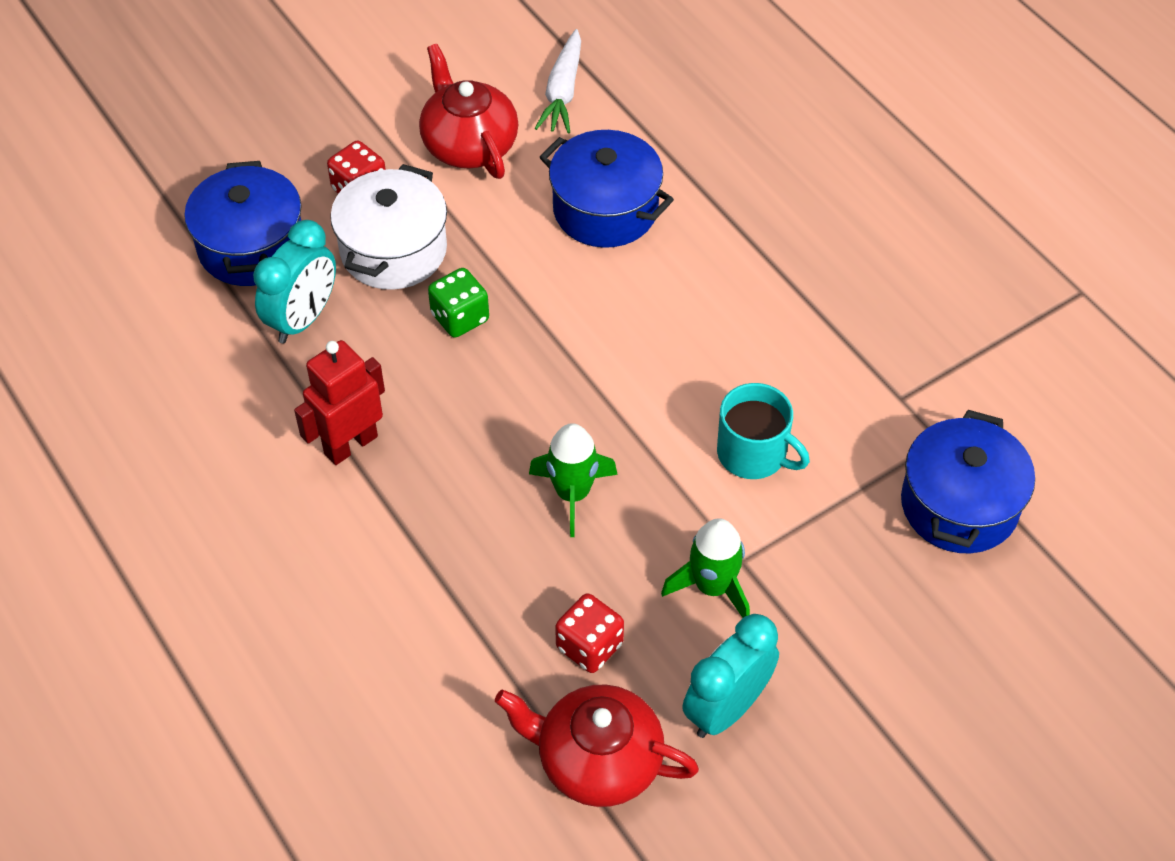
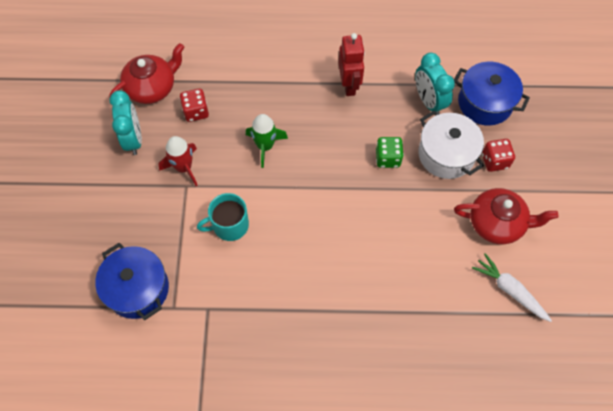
camera: 125 degrees right, 10 degrees up
blue pot [540,130,674,248] -> none
green rocket [661,518,750,618] -> red rocket [159,136,198,186]

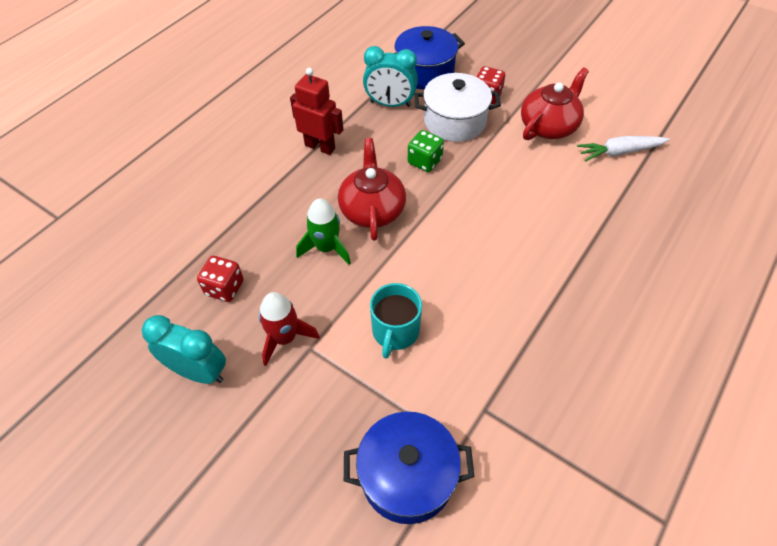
camera: 55 degrees left, 10 degrees down
red teapot [110,43,184,104] -> red teapot moved to [338,138,406,241]

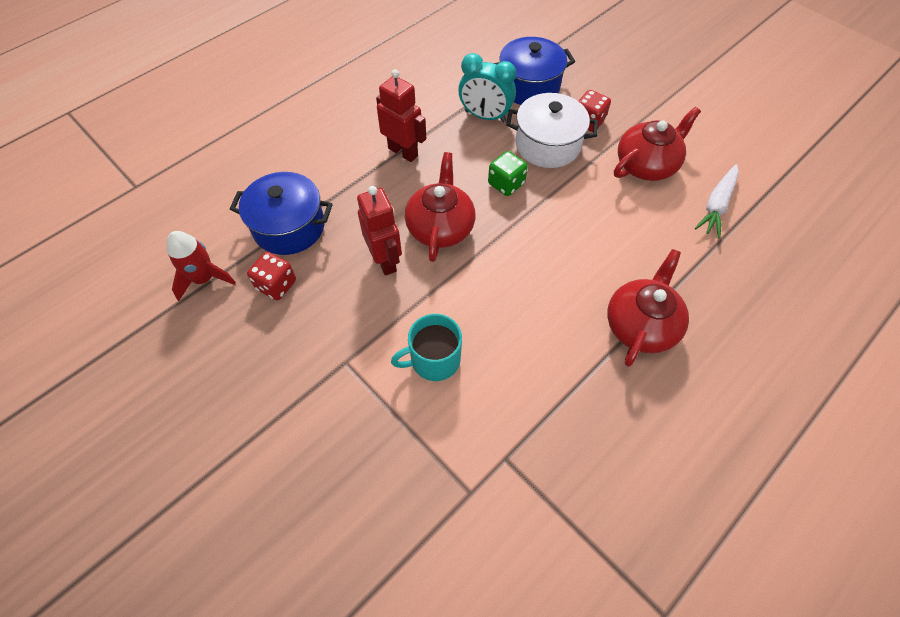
camera: 10 degrees right, 5 degrees up
turquoise clock [142,315,226,384] -> none
red rocket [259,292,320,366] -> red rocket moved to [167,231,236,301]
green rocket [296,198,351,265] -> red robot [357,186,402,276]
blue pot [344,412,474,524] -> blue pot moved to [230,172,332,255]
turquoise mug [370,283,422,359] -> turquoise mug turned 45 degrees clockwise [391,314,462,381]
white carrot [577,136,670,161] -> white carrot turned 60 degrees counterclockwise [695,164,739,239]
none -> red teapot [607,249,689,367]

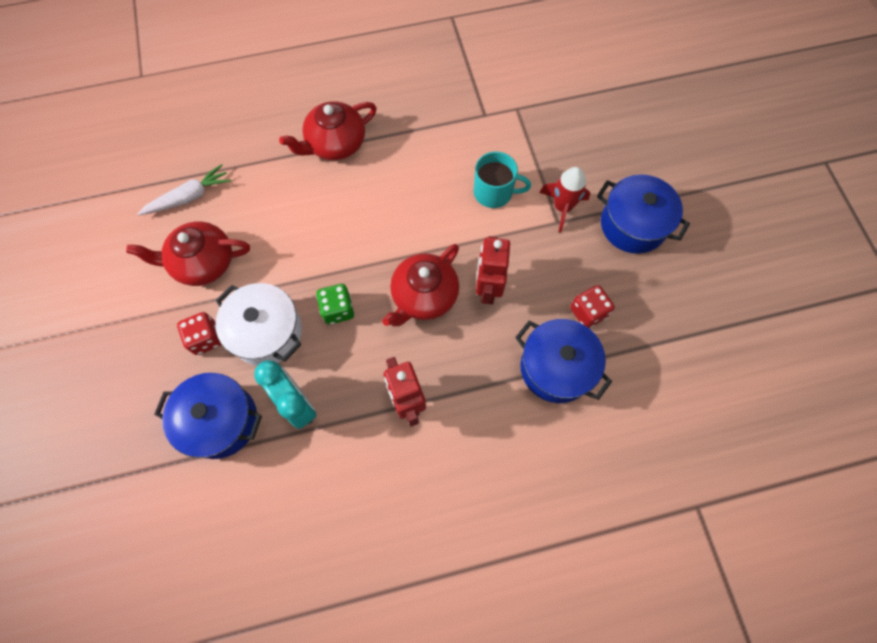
camera: 150 degrees left, 10 degrees up
red rocket [167,231,236,301] -> red rocket moved to [539,167,590,233]
none -> blue pot [597,174,690,254]

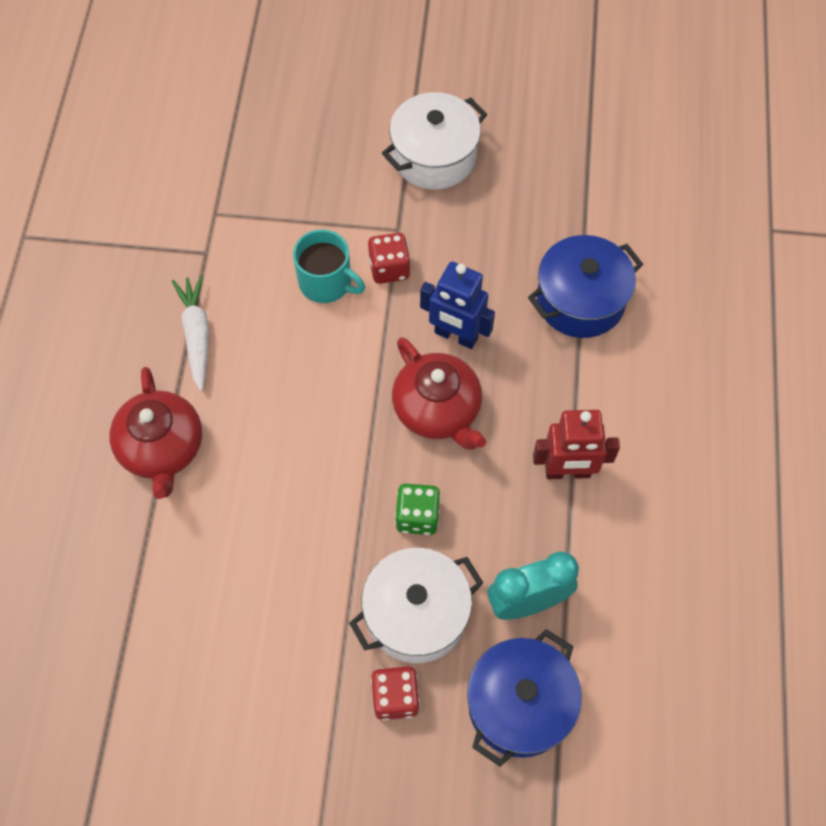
camera: 70 degrees left, 5 degrees down
red teapot [126,221,250,286] -> none
white carrot [137,164,231,215] -> white carrot moved to [172,275,209,391]
turquoise mug [474,152,531,208] -> turquoise mug turned 90 degrees clockwise [293,230,365,303]
red robot [476,236,510,304] -> blue robot [420,262,495,349]
red rocket [539,167,590,233] -> none
red dice [570,285,615,328] -> red dice moved to [368,233,410,284]
blue pot [597,174,690,254] -> white pot [382,92,487,190]

